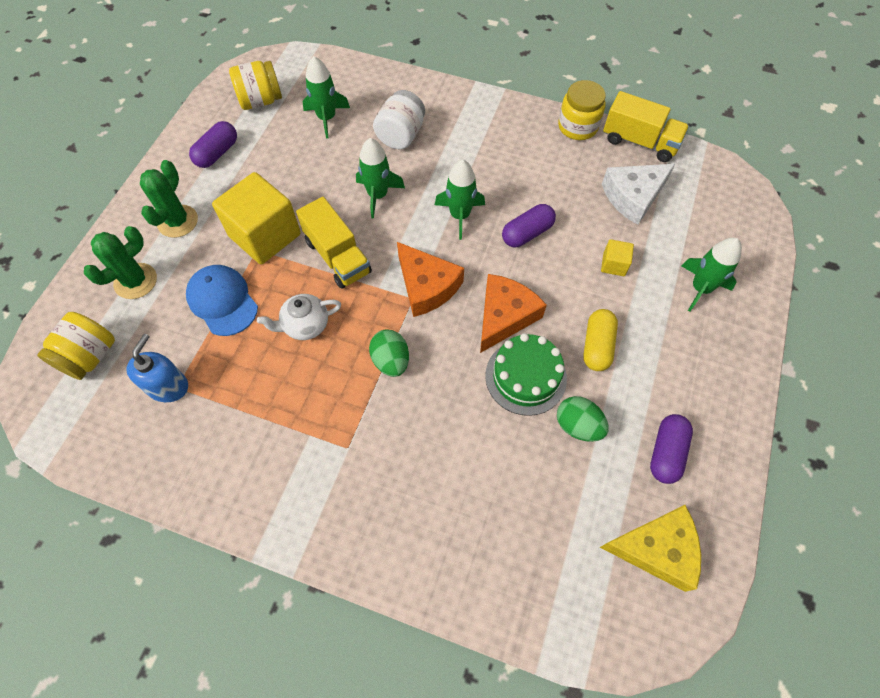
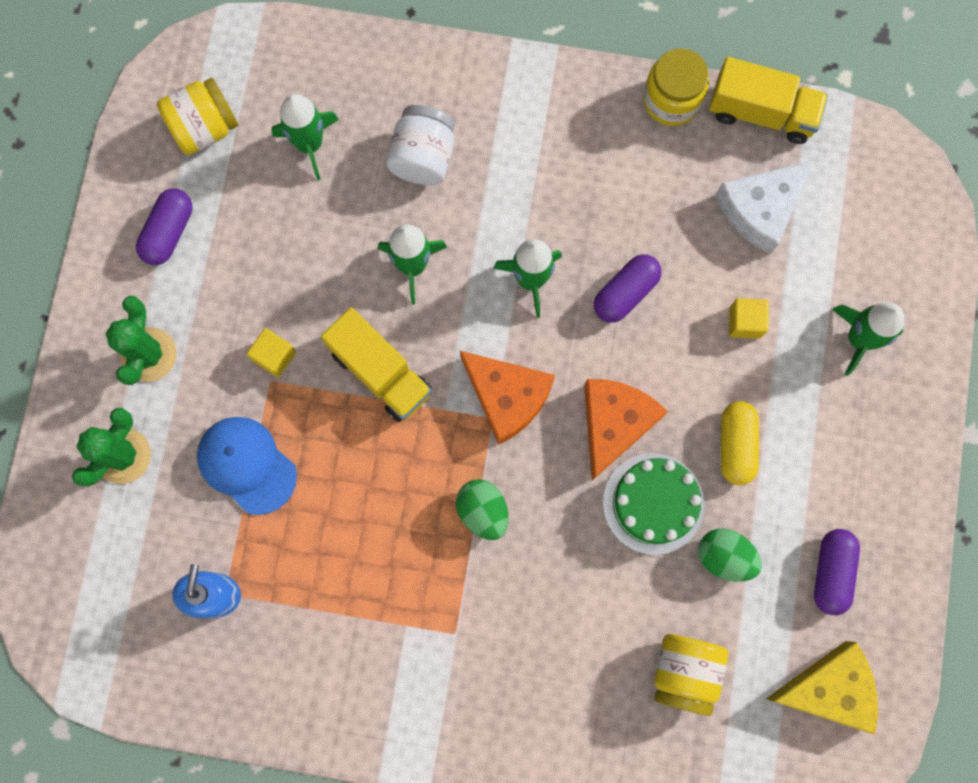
camera: 10 degrees left, 15 degrees up
yellow jar [37,312,115,380] -> yellow jar moved to [654,634,729,716]
yellow cube [212,172,301,264] -> yellow cube [247,328,296,377], size x0.45
white teapot [257,294,341,340] -> none

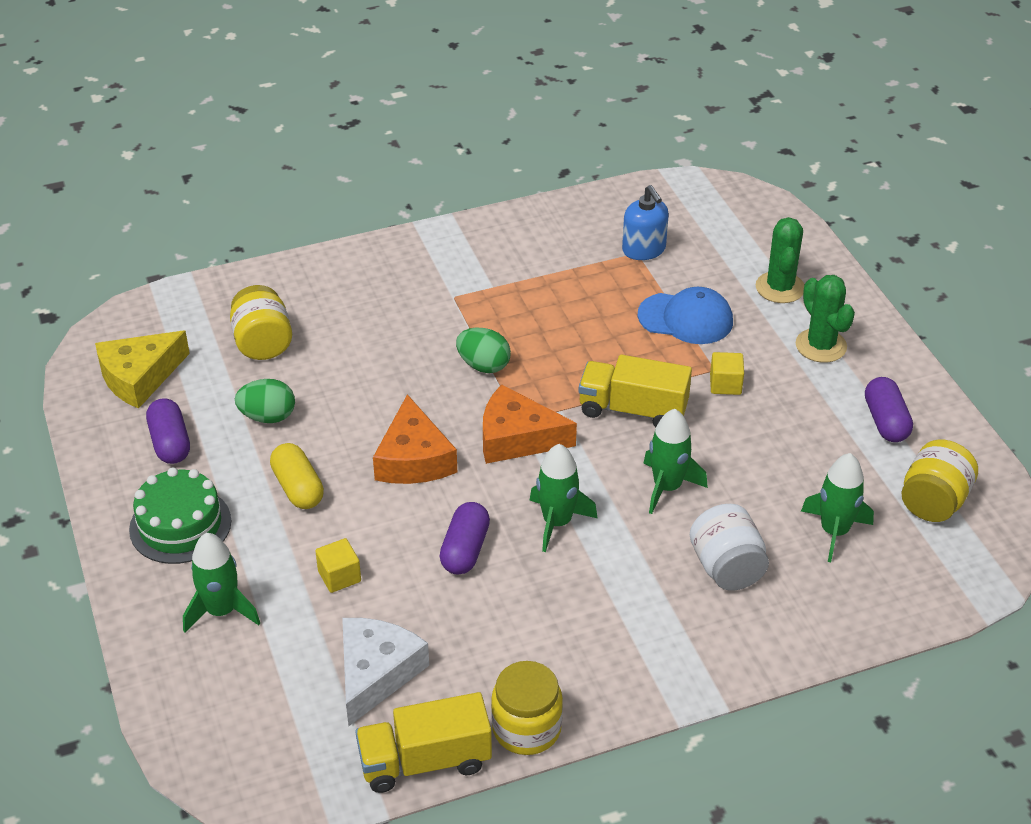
camera: 150 degrees right, 35 degrees down
green cake [603,453,704,555] -> green cake moved to [129,467,231,564]

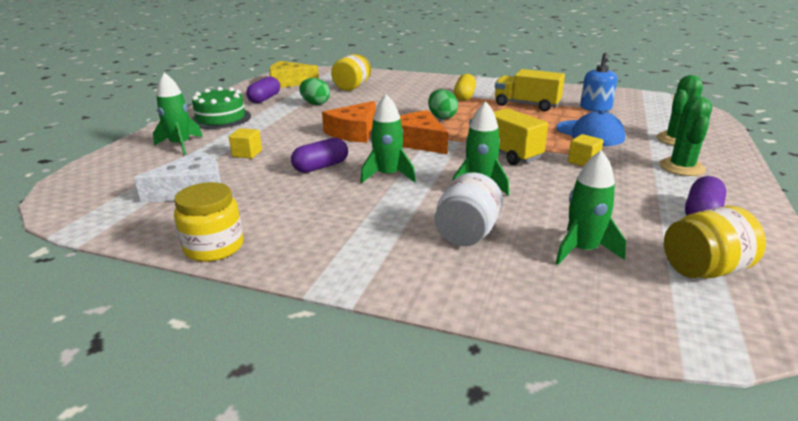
camera: 40 degrees right, 15 degrees down
yellow capsule [270,443,324,509] -> yellow capsule moved to [454,74,476,101]
yellow truck [355,692,492,793] -> yellow truck moved to [495,69,565,111]

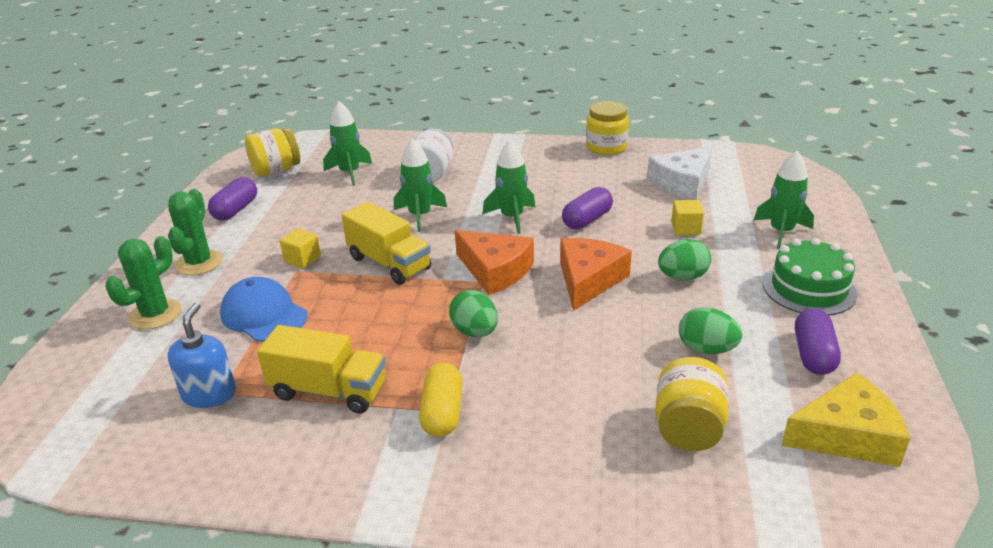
camera: 170 degrees right, 5 degrees up
none -> green egg [658,239,711,280]

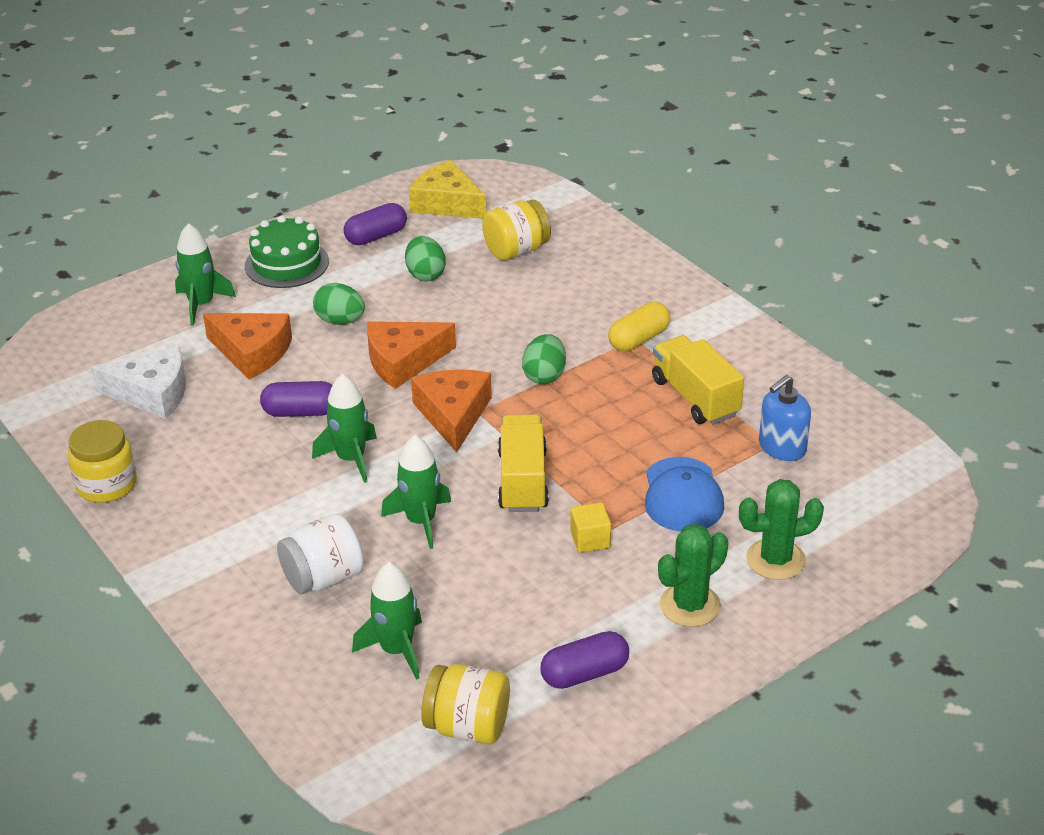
camera: 135 degrees left, 5 degrees up
yellow cube [671,200,704,235] -> orange cheese [203,313,292,380]

